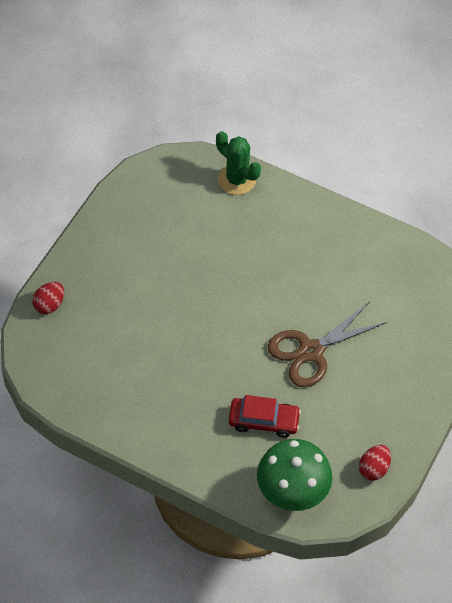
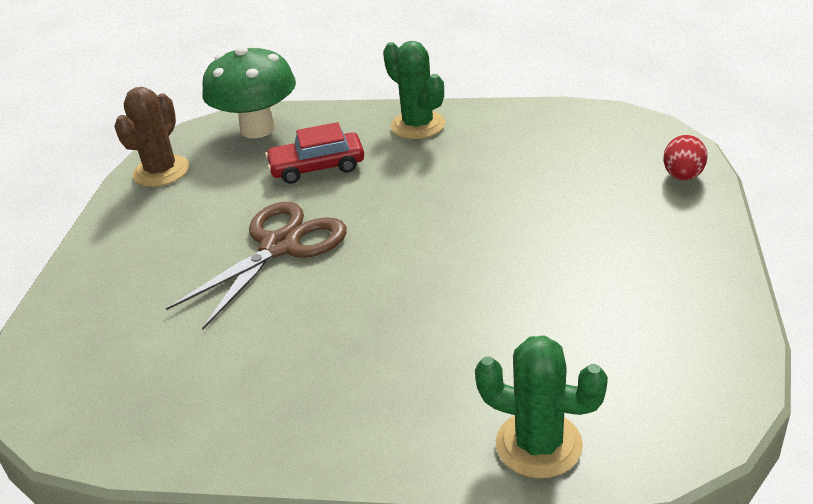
camera: 165 degrees right, 20 degrees down
red egg [359,445,391,481] -> brown cactus [114,87,189,187]
none -> green cactus [383,41,445,139]

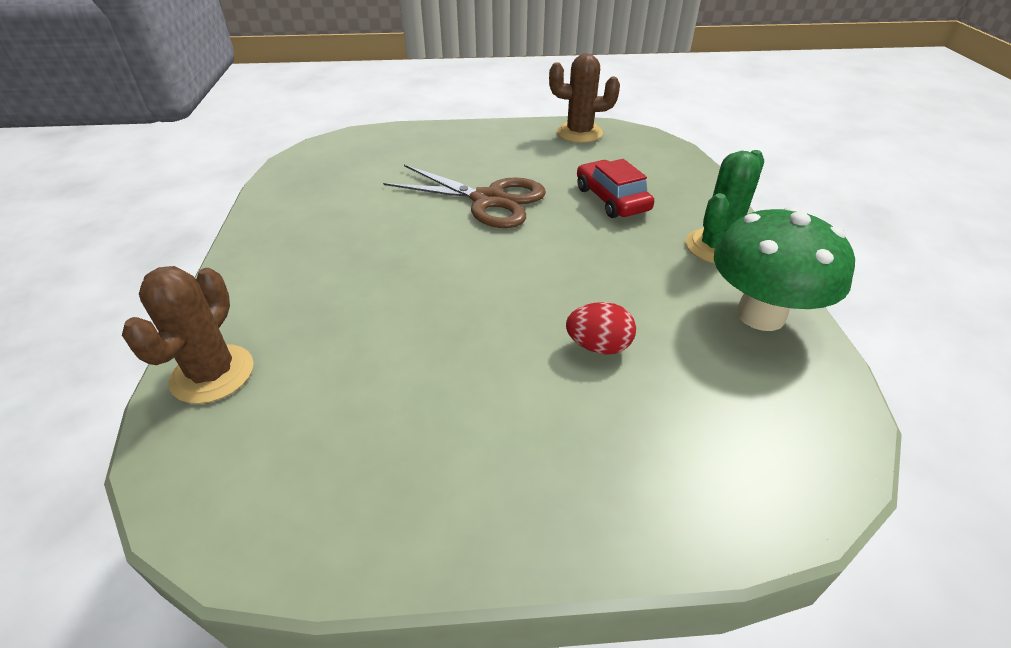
camera: 75 degrees right, 5 degrees up
green mushroom [202,45,296,138] -> green mushroom moved to [714,206,855,331]
green cactus [475,336,608,478] -> brown cactus [122,266,254,404]
red egg [663,135,708,180] -> red egg moved to [566,302,636,355]

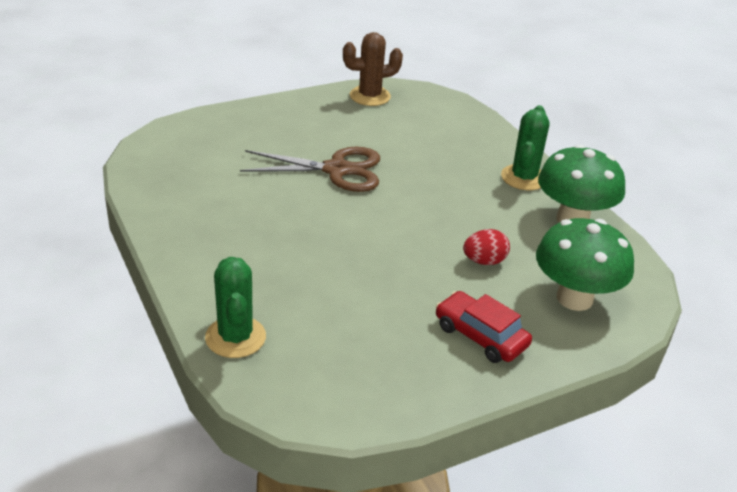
camera: 25 degrees left, 5 degrees down
brown cactus [122,266,254,404] -> green cactus [205,257,266,358]
red car [577,159,654,218] -> red car moved to [436,291,532,363]
none -> green mushroom [536,218,634,311]

